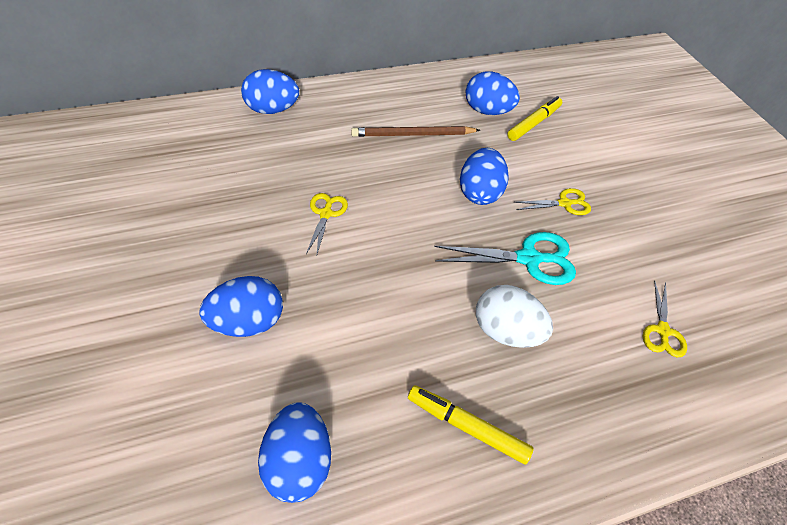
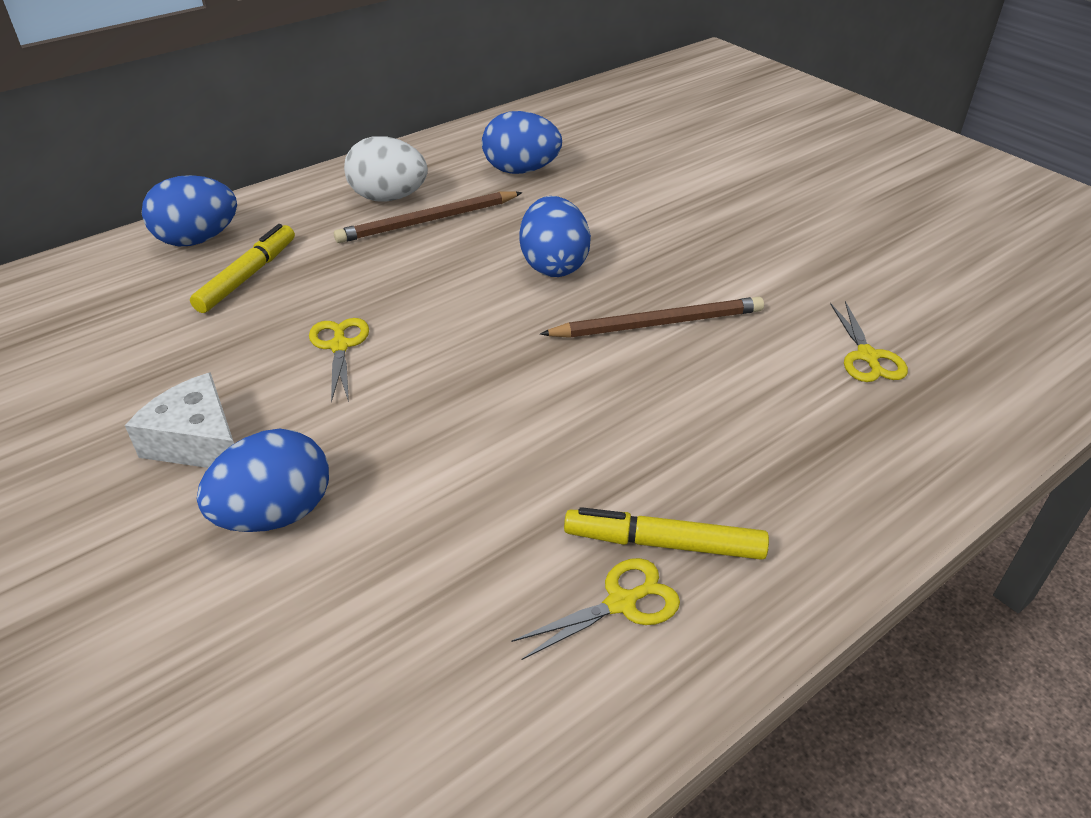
camera: 15 degrees left, 10 degrees down
blue egg [258,402,331,503] -> none
turquoise scissors [434,232,576,285] -> brown pencil [540,297,764,338]
white egg [476,285,553,348] -> white egg moved to [344,136,428,202]
yellow marker [507,96,562,141] -> yellow marker moved to [190,224,295,313]
yellow scissors [514,188,591,215] -> yellow scissors moved to [511,558,680,660]
none -> white cheese [125,372,234,468]

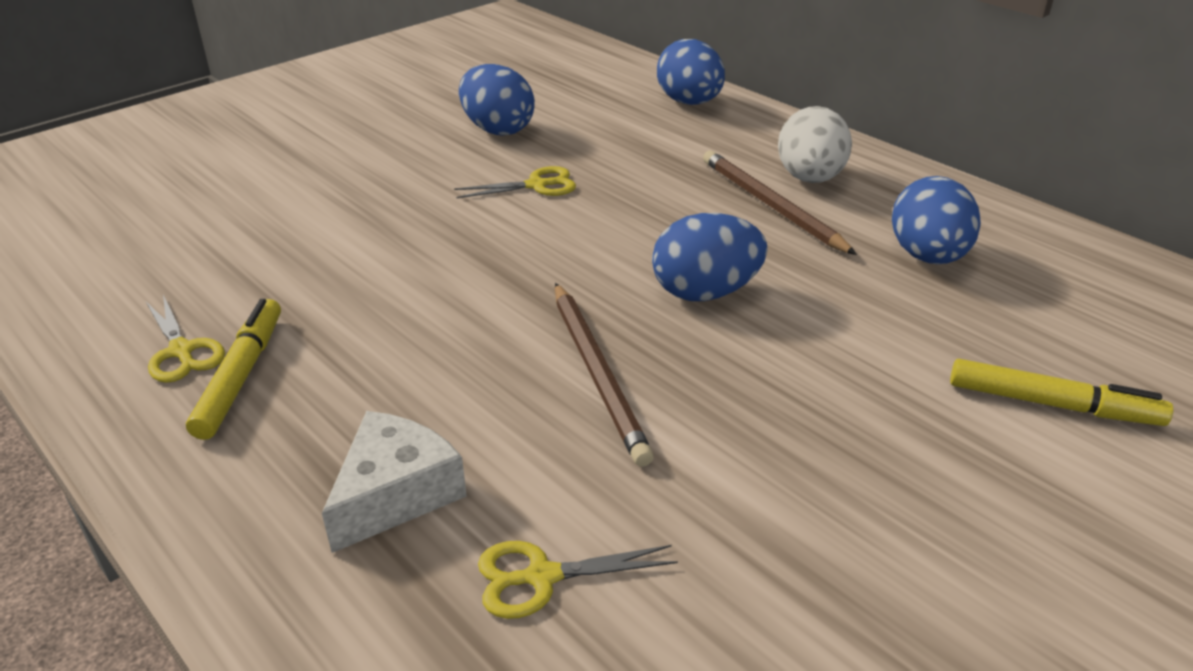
camera: 85 degrees right, 5 degrees down
white cheese [125,372,234,468] -> white cheese moved to [322,411,467,553]
yellow marker [190,224,295,313] -> yellow marker moved to [950,359,1173,426]
blue egg [197,429,329,532] -> blue egg moved to [459,64,535,136]

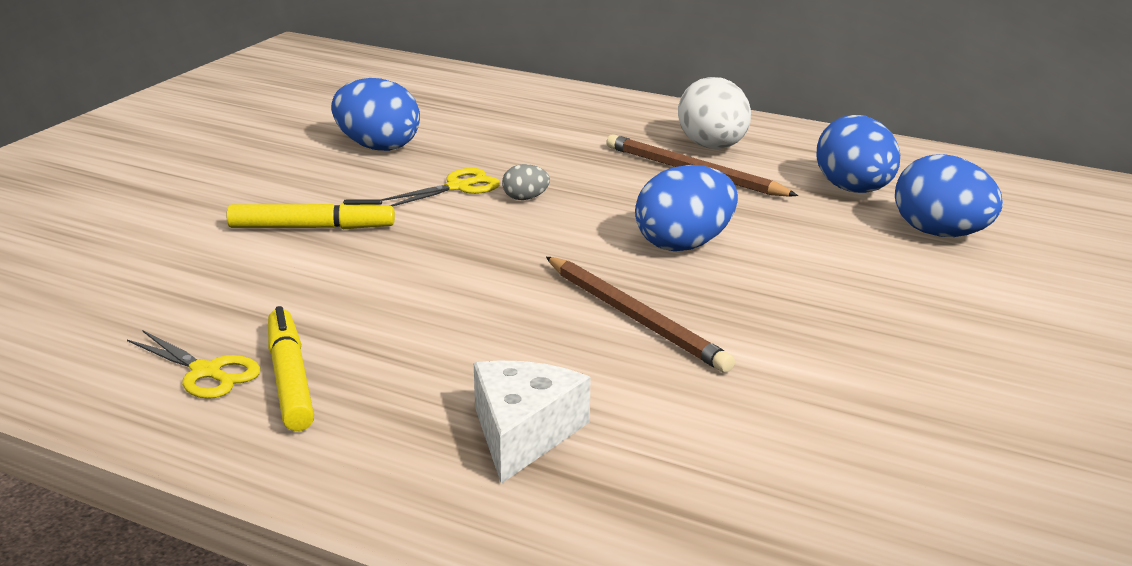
camera: 20 degrees left, 10 degrees down
yellow scissors [478,541,678,619] -> none
blue egg [657,39,725,105] -> blue egg moved to [895,154,1003,237]
yellow marker [950,359,1173,426] -> yellow marker moved to [226,199,395,229]
none -> grey egg [502,164,550,200]

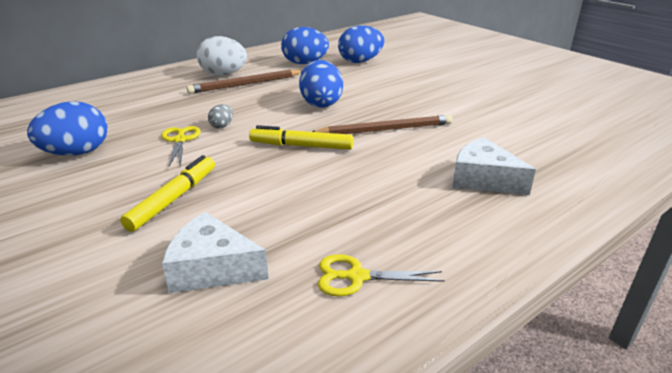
camera: 65 degrees left, 5 degrees up
yellow scissors [127,330,260,399] -> yellow scissors turned 150 degrees counterclockwise [318,254,445,297]
yellow marker [268,306,314,431] -> yellow marker moved to [249,125,353,150]
none -> white cheese [162,212,269,293]

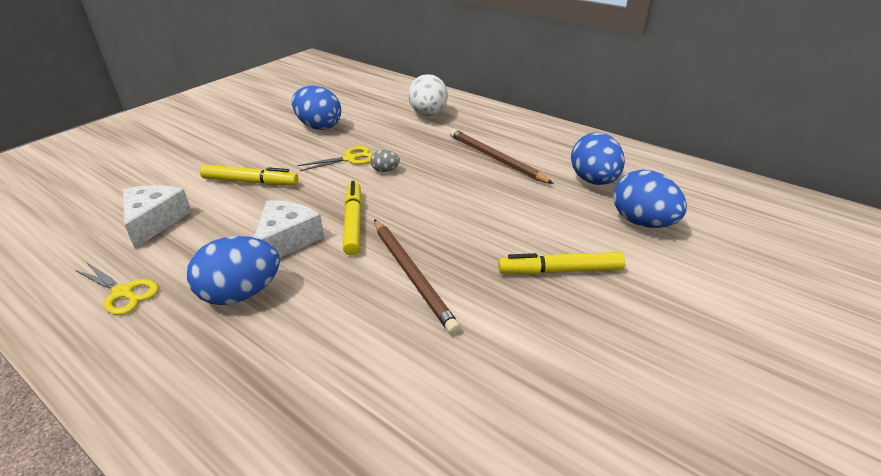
camera: 75 degrees right, 5 degrees up
white egg [197,36,247,76] -> white egg moved to [408,74,448,116]
blue egg [299,60,343,108] -> blue egg moved to [187,236,280,305]
yellow scissors [318,254,445,297] -> yellow scissors turned 135 degrees clockwise [75,263,159,315]
white cheese [452,137,536,195] -> white cheese moved to [254,200,324,258]
none -> yellow marker [498,252,625,275]

